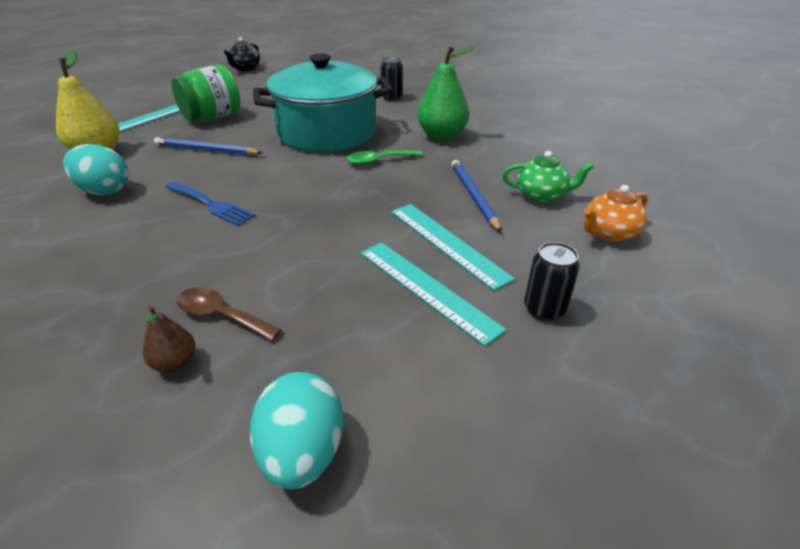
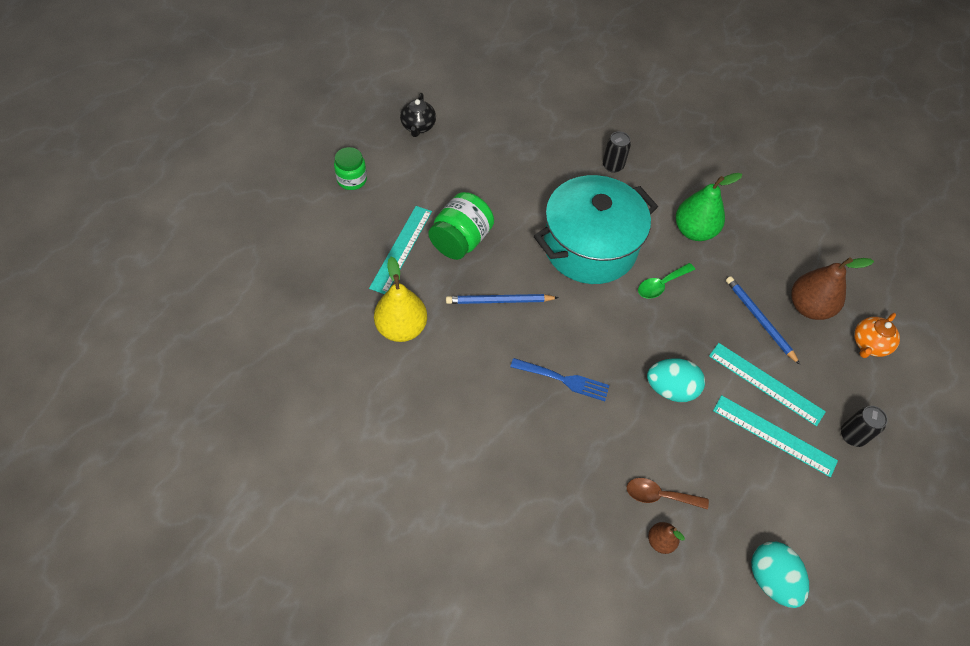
camera: 20 degrees left, 20 degrees up
turquoise egg [63,144,129,196] -> turquoise egg moved to [647,358,705,402]
green teapot [502,151,594,203] -> brown pear [791,257,874,320]
none -> green jar [334,147,367,190]

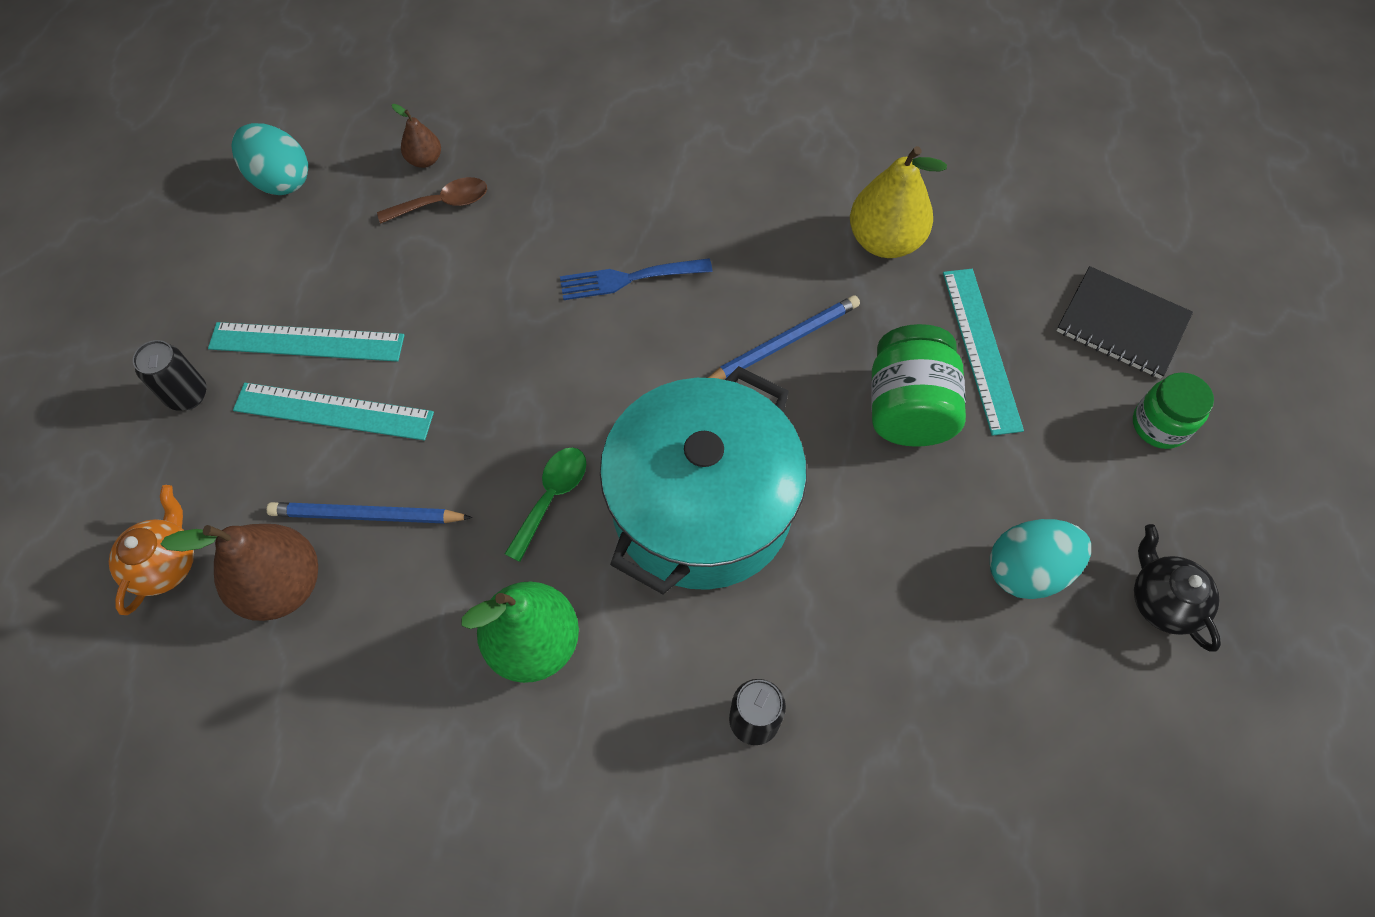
camera: 155 degrees right, 5 degrees up
turquoise egg [647,358,705,402] -> turquoise egg moved to [990,519,1091,599]
blue pencil [726,276,800,365] -> blue pencil turned 150 degrees clockwise [267,502,472,524]
none -> black notebook [1057,266,1193,379]

